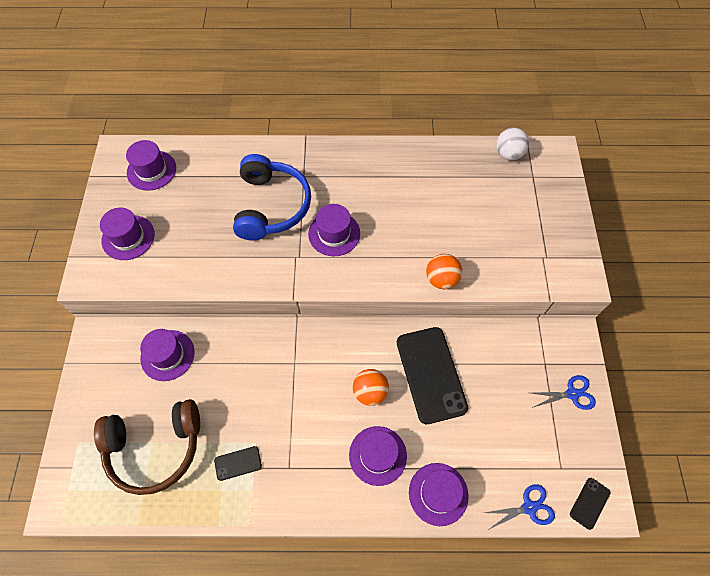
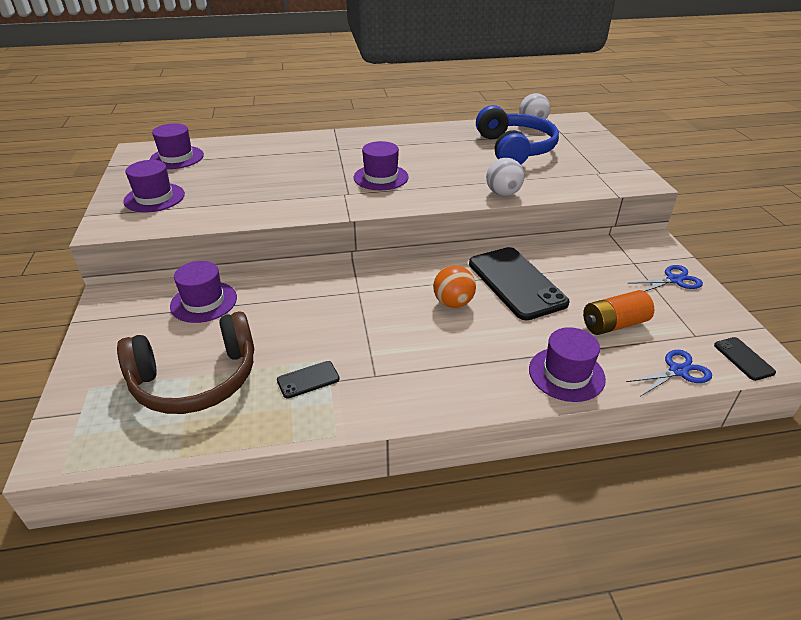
camera: 10 degrees left, 25 degrees down
blue headphones [233,154,311,241] -> blue headphones moved to [476,105,559,165]
purple hat [349,426,407,486] -> none
orange ball [426,254,462,289] -> white ball [486,158,524,196]
black phone [570,478,610,530] -> black phone turned 45 degrees counterclockwise [714,337,776,381]
none -> orange battery [583,290,654,335]

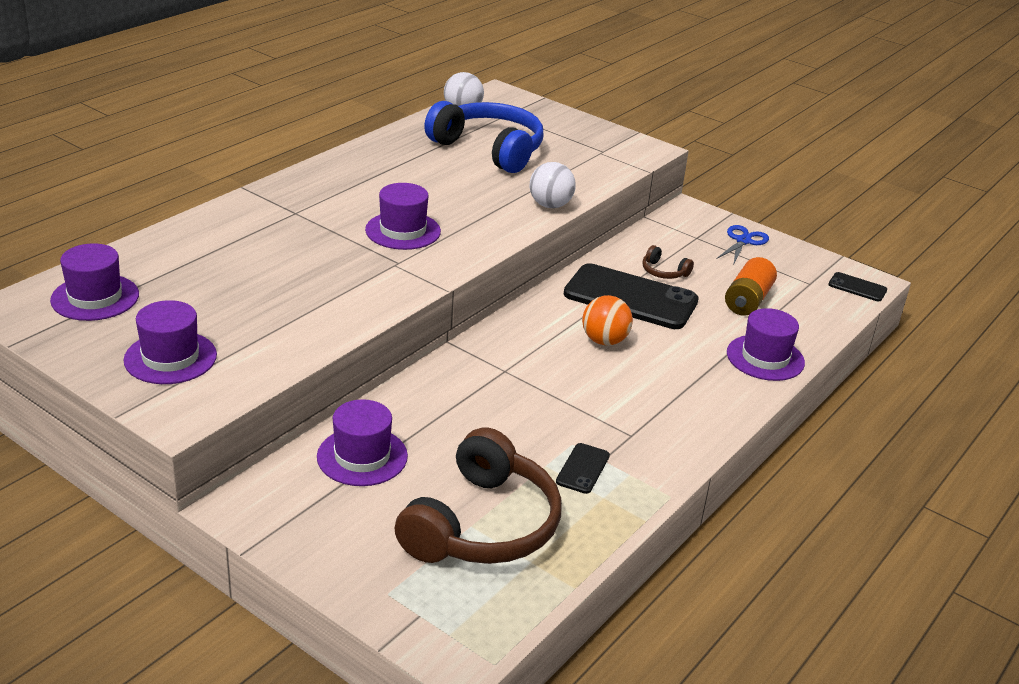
camera: 45 degrees left, 5 degrees down
blue scissors [626,350,712,396] -> none
none -> brown headphones [642,245,694,279]

